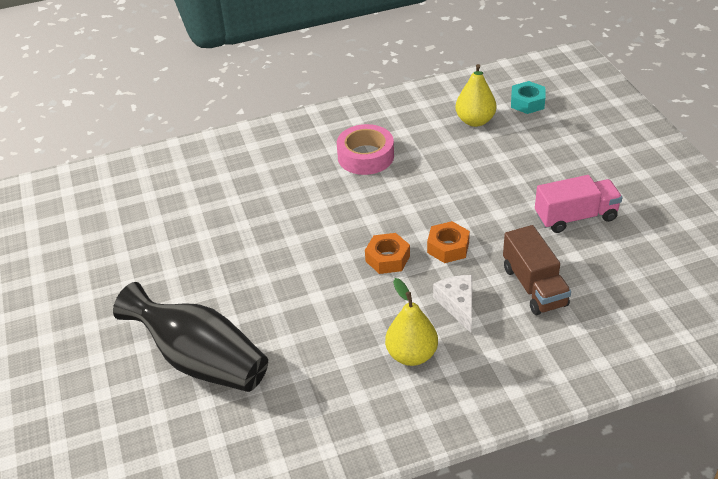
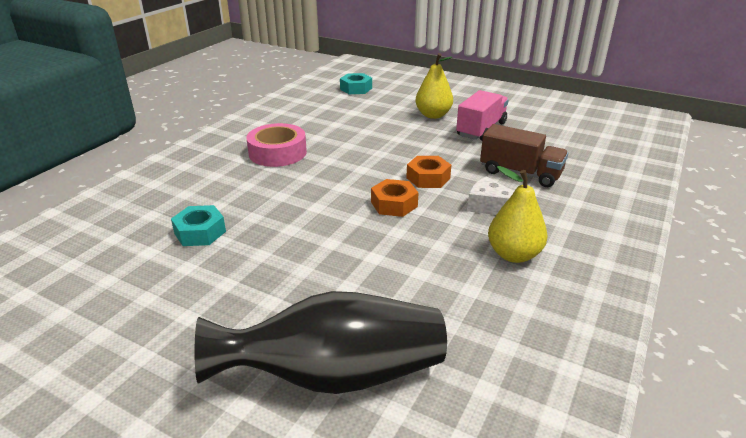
camera: 45 degrees left, 10 degrees down
yellow pear [455,64,496,127] -> yellow pear moved to [415,53,453,119]
none -> turquoise nut [171,205,226,246]

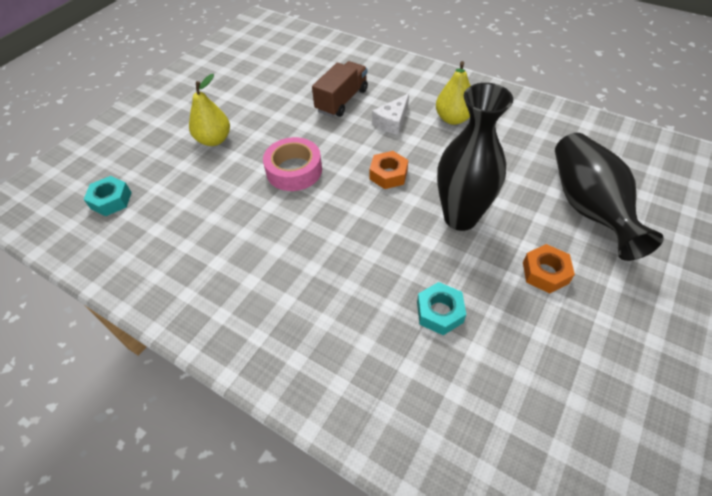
camera: 85 degrees left, 20 degrees up
pink tape [246,123,307,167] -> pink tape moved to [263,137,322,191]
orange nut [406,156,451,188] -> orange nut moved to [523,244,575,294]
pink truck [456,90,509,141] -> none
none -> black vase [437,83,513,231]

